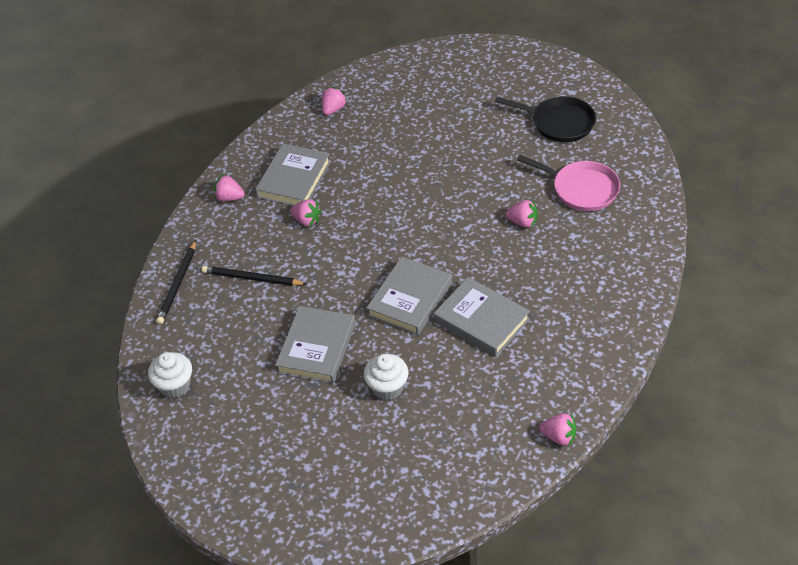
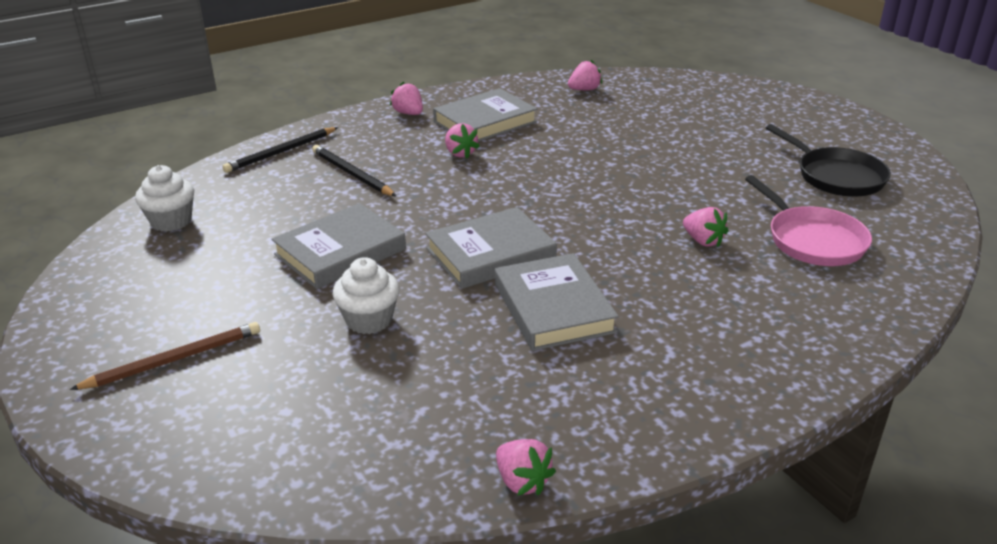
camera: 30 degrees right, 15 degrees down
none -> brown pencil [70,322,260,390]

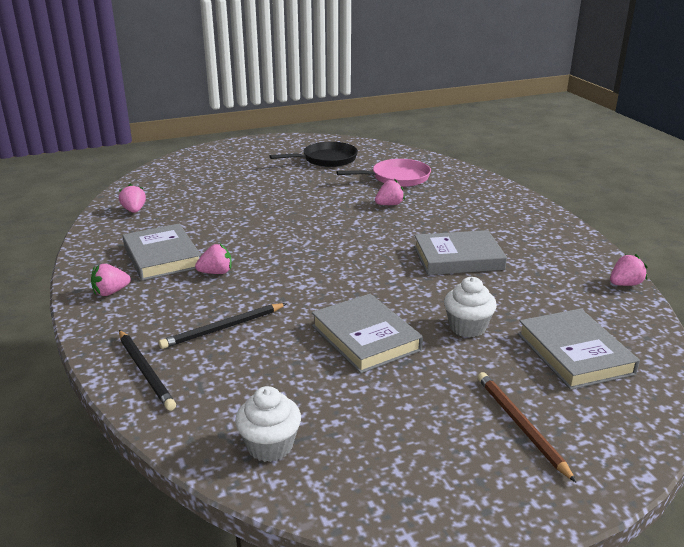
camera: 80 degrees left, 5 degrees down
grey book [425,207,557,289] -> grey book moved to [518,308,640,390]

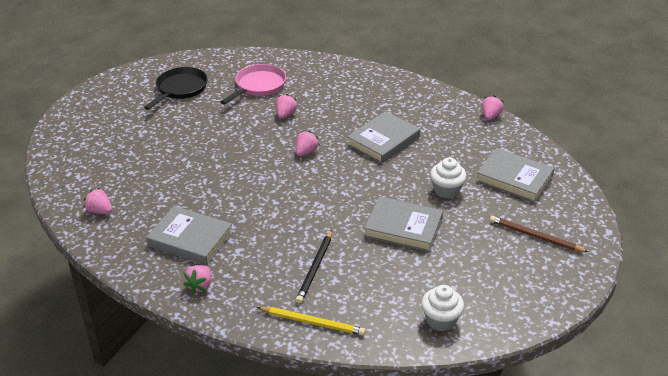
camera: 40 degrees left, 10 degrees up
black pencil [119,330,176,411] -> yellow pencil [257,307,366,336]
pink strawberry [195,244,232,274] -> pink strawberry moved to [296,131,320,156]

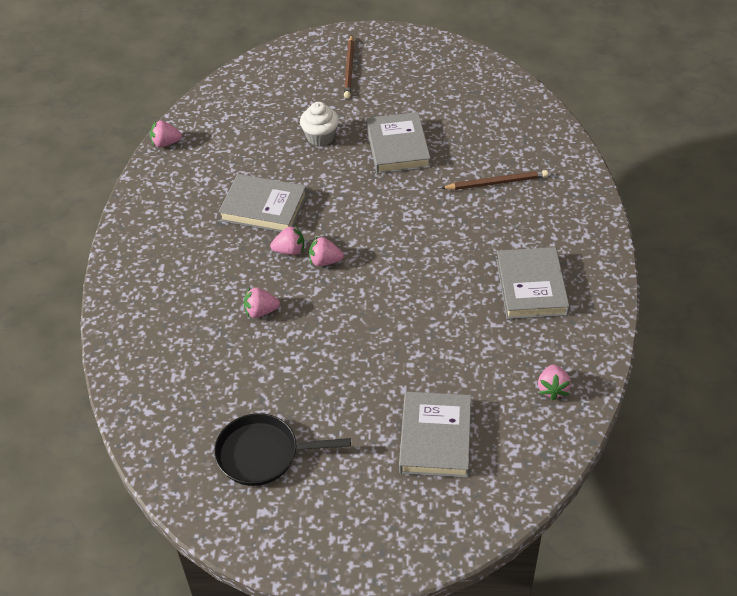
camera: 115 degrees left, 10 degrees up
pink strawberry [183,265,211,294] -> pink strawberry moved to [270,225,304,255]
pink pan [221,64,286,104] -> none
yellow pencil [257,307,366,336] -> none
black pencil [296,230,332,304] -> brown pencil [441,170,548,190]
white cupcake [421,285,464,332] -> none
grey book [476,148,555,203] -> grey book moved to [399,392,471,478]

